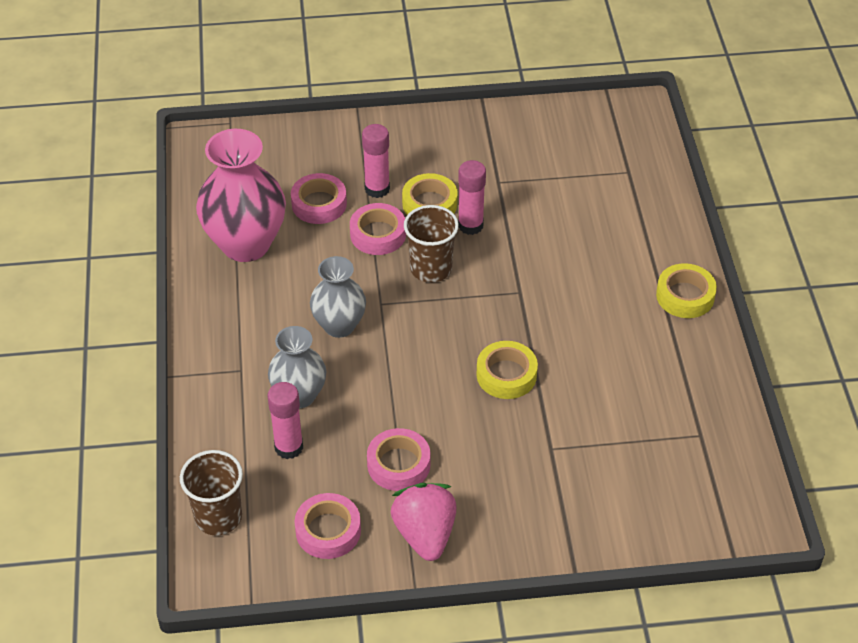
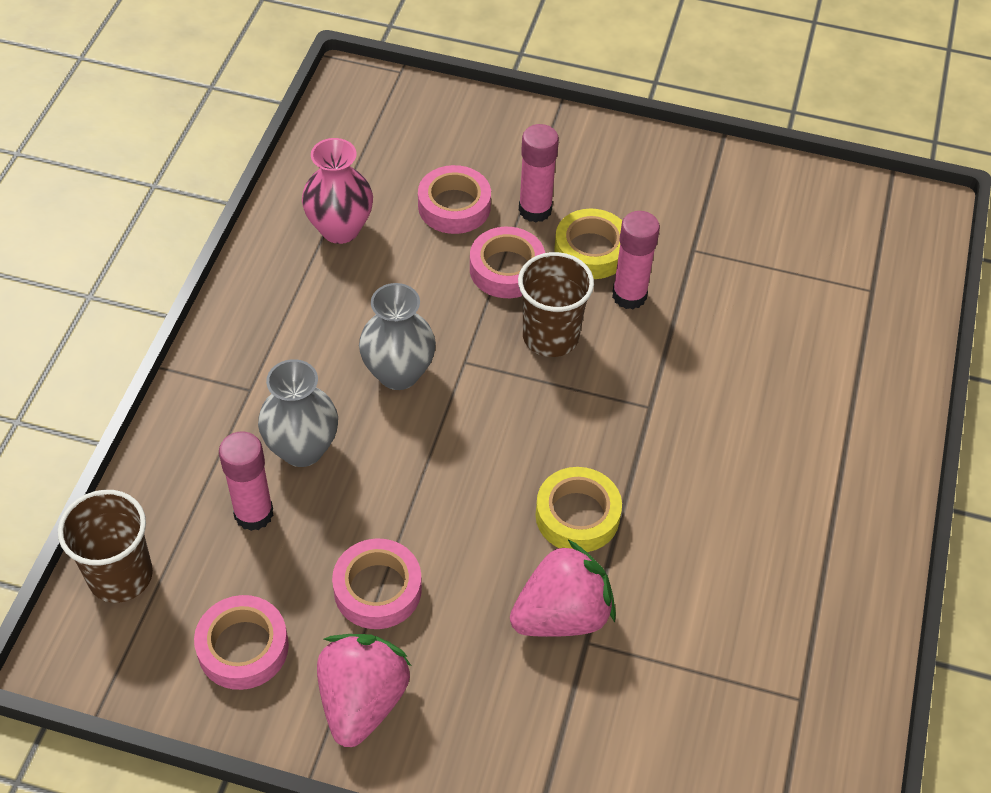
camera: 20 degrees right, 5 degrees up
pink vase [196,129,286,262] -> pink vase [302,138,373,244], size x0.61
yellow tape [656,263,717,318] -> none
none -> pink strawberry [510,540,616,637]

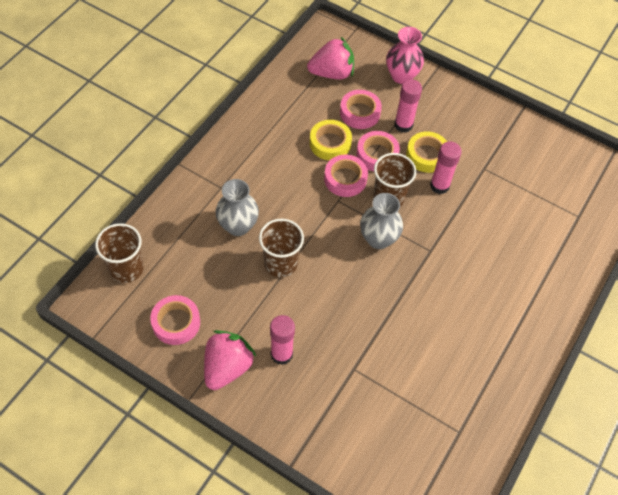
camera: 15 degrees right, 5 degrees up
pink glue stick [219,431,273,531] -> pink glue stick moved to [270,315,295,365]
pink vase [302,138,373,244] -> pink vase moved to [386,27,424,84]
pink tape [332,538,422,629] -> pink tape moved to [324,155,368,197]
grey vase [359,283,436,390] -> grey vase moved to [360,193,403,249]
pink strawberry [510,540,616,637] -> pink strawberry moved to [307,37,354,79]
yellow tape [535,467,622,552] -> yellow tape moved to [310,120,352,160]
none -> brown cup [259,219,304,278]

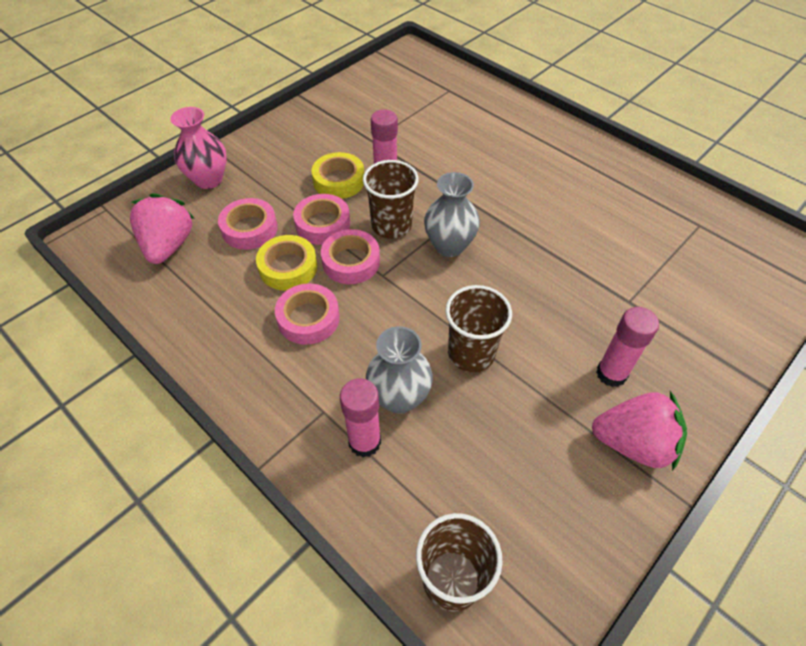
camera: 75 degrees left, 5 degrees down
pink tape [150,295,200,345] -> pink tape moved to [275,283,340,345]
pink strawberry [204,330,257,390] -> pink strawberry turned 150 degrees clockwise [592,391,687,471]
pink glue stick [394,79,422,133] -> pink glue stick moved to [340,378,381,457]

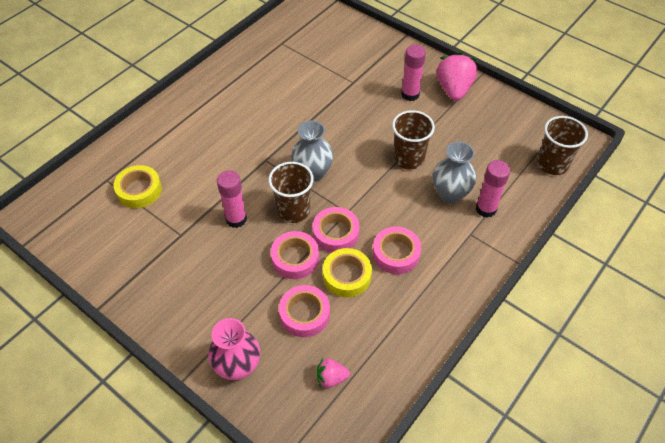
camera: 95 degrees left, 0 degrees up
pink strawberry [130,193,195,264] -> pink strawberry [317,358,350,388], size x0.53
yellow tape [312,152,364,199] -> yellow tape moved to [114,165,162,208]

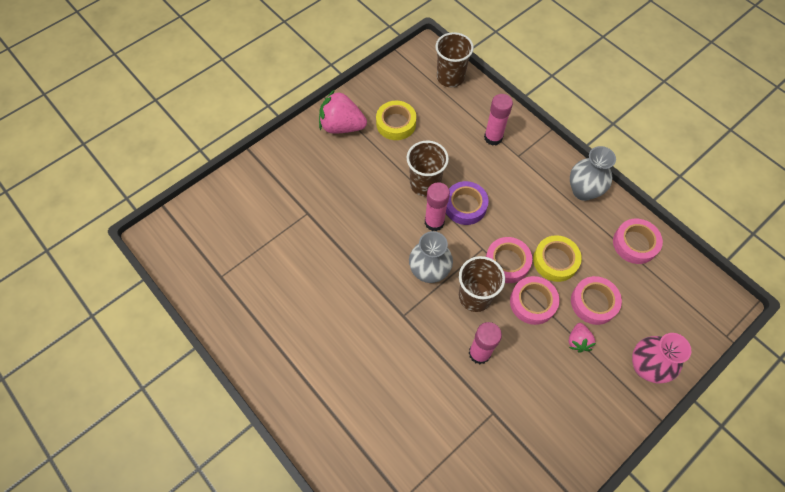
camera: 80 degrees left, 10 degrees up
yellow tape [114,165,162,208] -> yellow tape moved to [376,101,416,140]
pink strawberry [317,358,350,388] -> pink strawberry moved to [569,323,596,353]
pink tape [373,227,421,274] -> pink tape moved to [613,219,663,264]
pink glue stick [401,45,426,101] -> pink glue stick moved to [425,182,450,231]
grey vase [433,142,476,203] -> grey vase moved to [570,146,616,201]
none -> purple tape [446,181,489,225]

